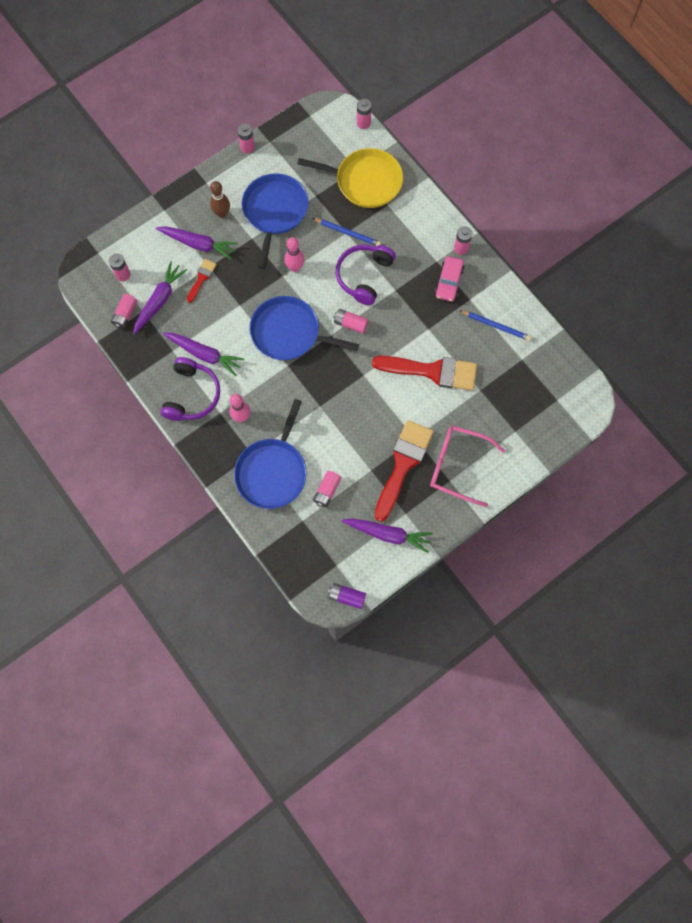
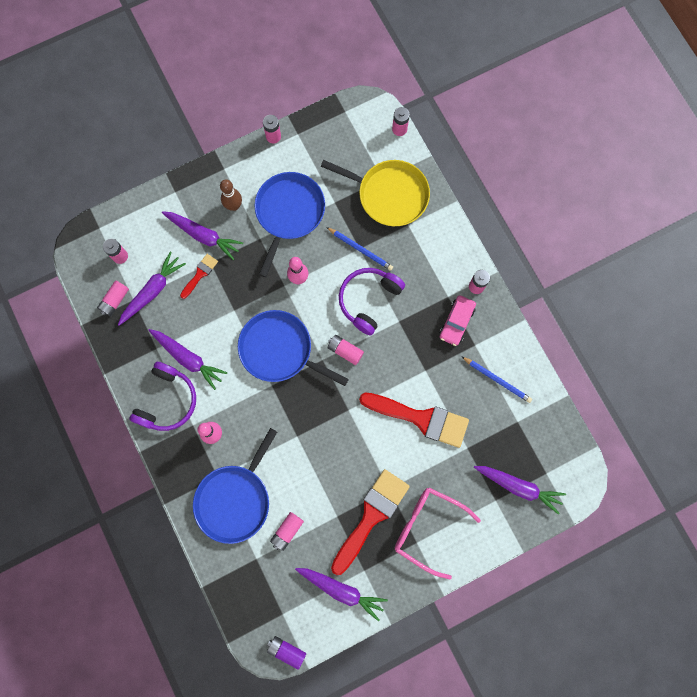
camera: 10 degrees right, 5 degrees up
none -> purple carrot [474,466,566,514]

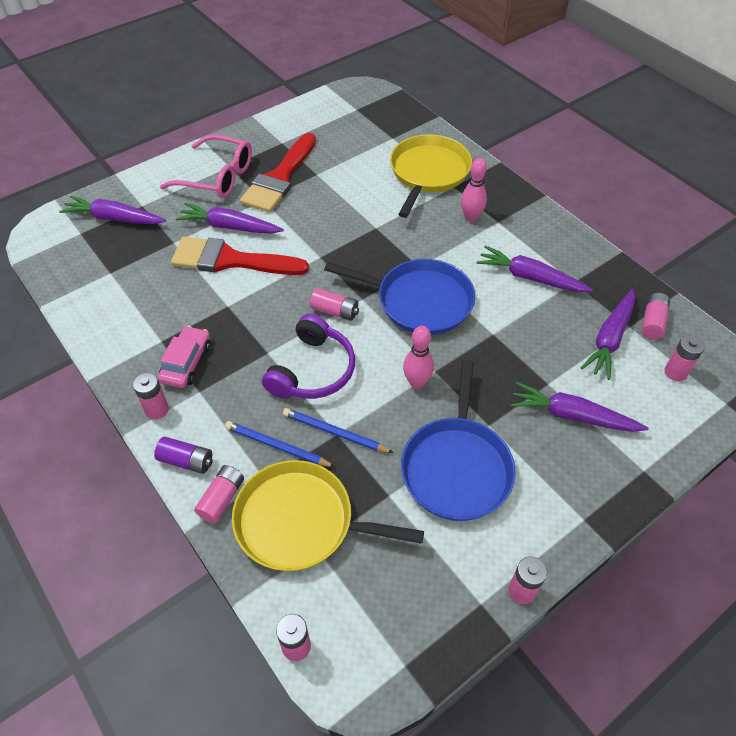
camera: 170 degrees right, 25 degrees down
purple headphones [130,362,196,431] -> none
red brush [180,254,218,299] -> none
blue pan [193,428,277,544] -> yellow pan [390,134,472,218]
brown bowling pin [220,179,242,211] -> none
purple battery [267,636,306,670] -> purple battery moved to [154,437,213,474]
pink battery [270,512,304,551] -> pink battery moved to [194,465,244,523]
purple carrot [295,568,388,621] -> purple carrot moved to [176,203,284,234]
blue pencil [461,356,532,403] -> blue pencil moved to [225,421,335,467]

